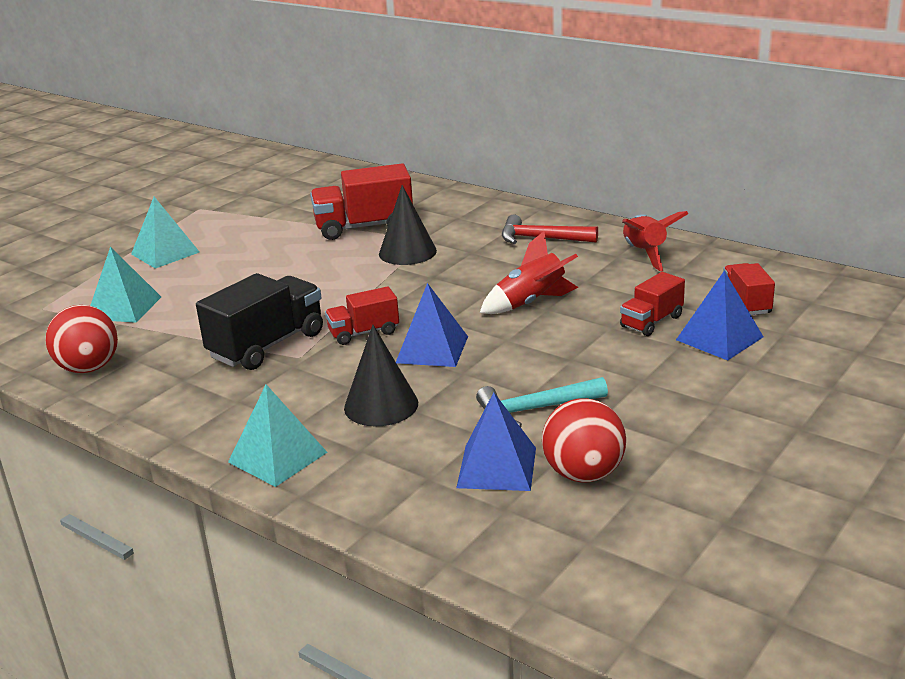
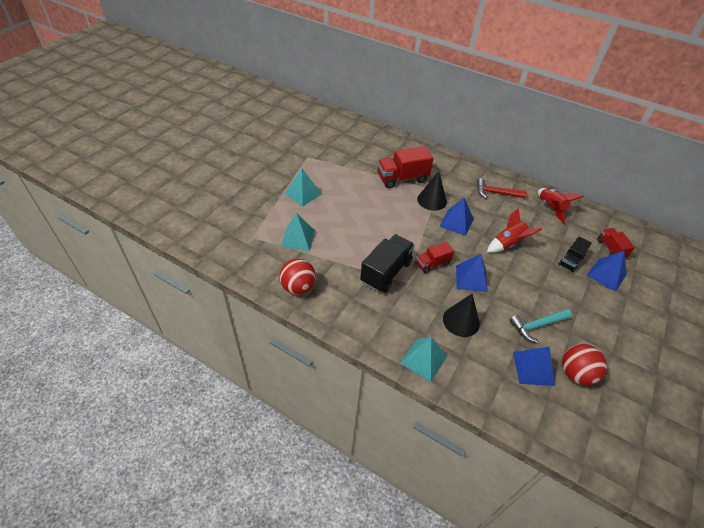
camera: 10 degrees left, 20 degrees up
red truck [620,272,685,336] -> black truck [558,236,592,272]
none -> blue pyramid [439,198,473,236]

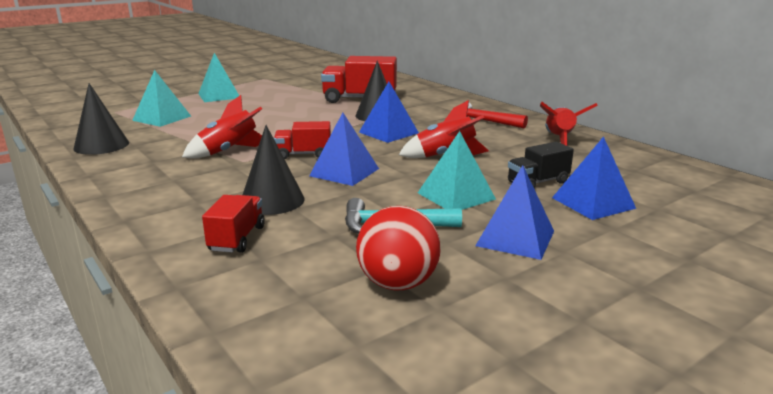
camera: 25 degrees right, 25 degrees down
red ball [279,259,316,295] -> black cone [74,83,129,155]
black truck [360,234,415,293] -> red rocket [182,95,262,159]
turquoise pyramid [400,337,447,382] -> turquoise pyramid moved to [418,131,496,210]
blue pyramid [513,347,555,386] -> blue pyramid moved to [475,165,554,260]
red truck [597,228,635,258] -> red truck moved to [202,195,265,253]

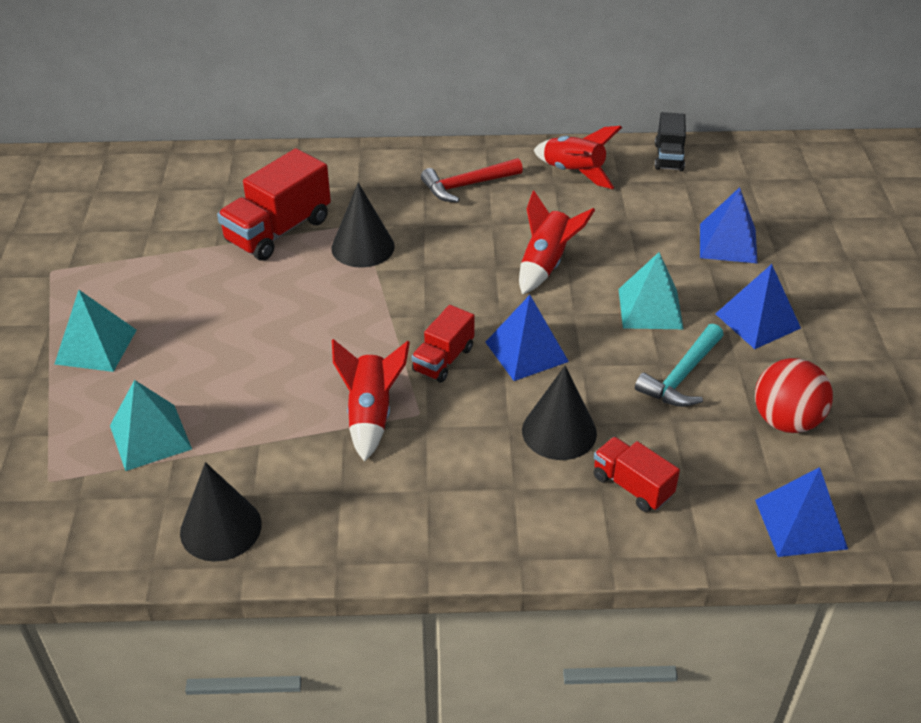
camera: 55 degrees left, 20 degrees up
blue pyramid [359,82,419,143] -> blue pyramid moved to [755,467,848,557]
black truck [508,142,574,188] -> black truck moved to [655,112,686,171]

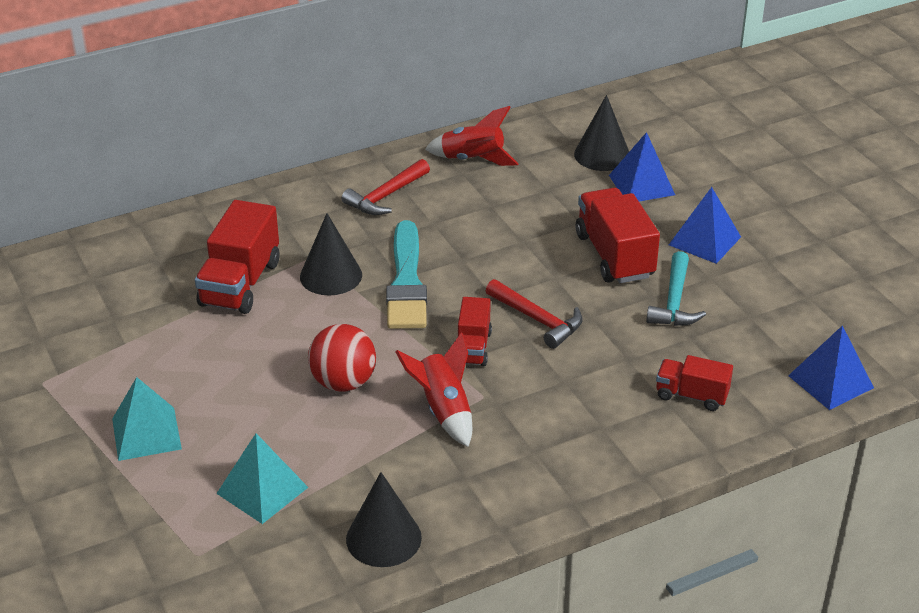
camera: 25 degrees left, 5 degrees down
blue pyramid [485,295,569,381] -> red hammer [486,279,582,349]
red rocket [519,190,595,294] -> none
black cone [522,365,597,460] -> black cone moved to [574,95,629,171]
turquoise pyramid [619,252,683,329] -> red truck [576,188,660,283]
black truck [655,112,686,171] -> none
red ball [755,358,833,433] -> red ball moved to [308,324,376,392]
none -> turquoise brush [386,220,427,329]

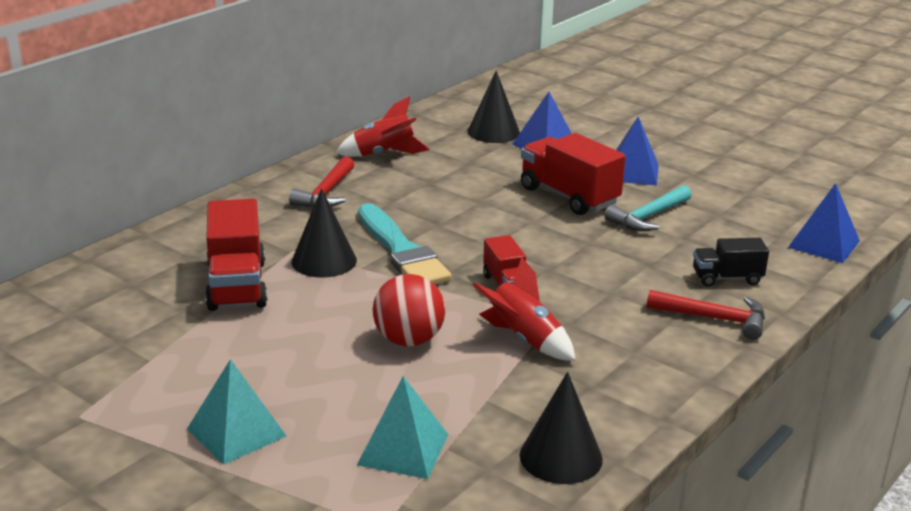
camera: 25 degrees left, 10 degrees down
red hammer [486,279,582,349] -> red hammer moved to [647,290,765,340]
turquoise hammer [646,251,706,326] -> turquoise hammer turned 60 degrees clockwise [605,185,692,231]
red truck [656,355,733,411] -> black truck [693,238,769,287]

